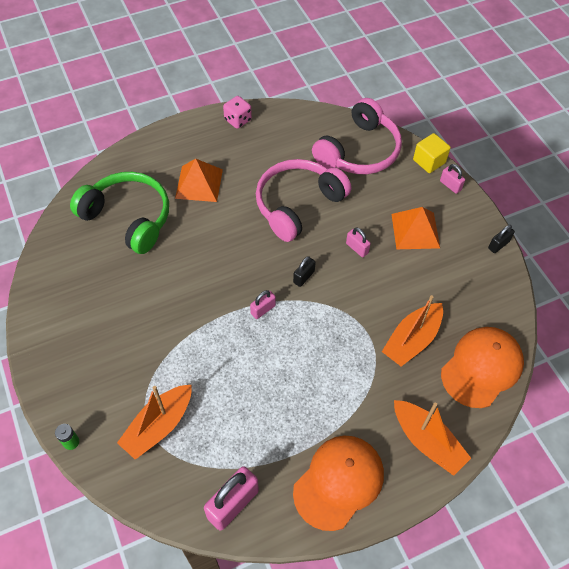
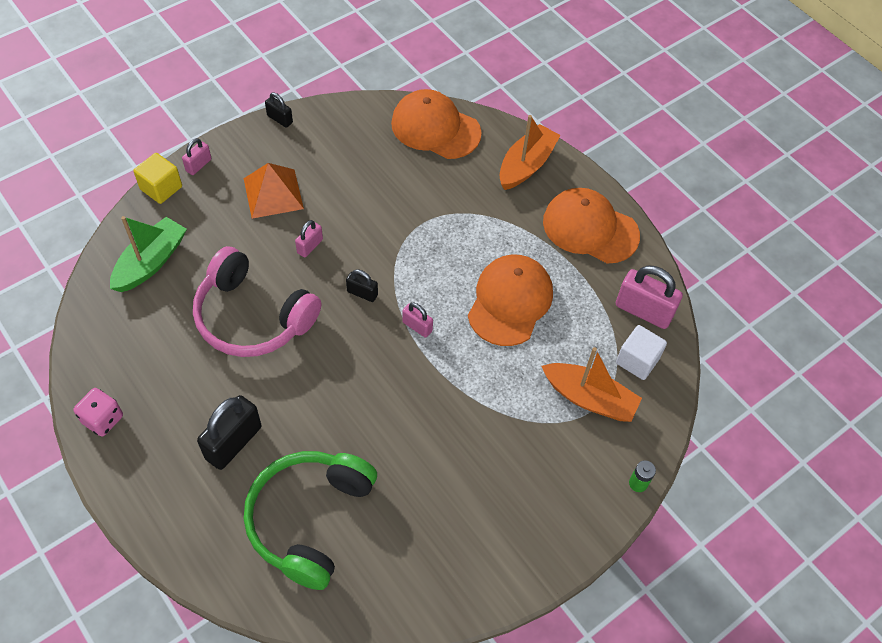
camera: 105 degrees left, 0 degrees up
orange pyramid [175,158,223,202] -> black padlock [197,395,261,470]
pink headphones [312,98,402,174] -> green boat [110,216,187,292]
orange boat [382,295,443,367] -> none
none -> orange cap [468,255,553,346]
none -> white cube [616,325,667,380]

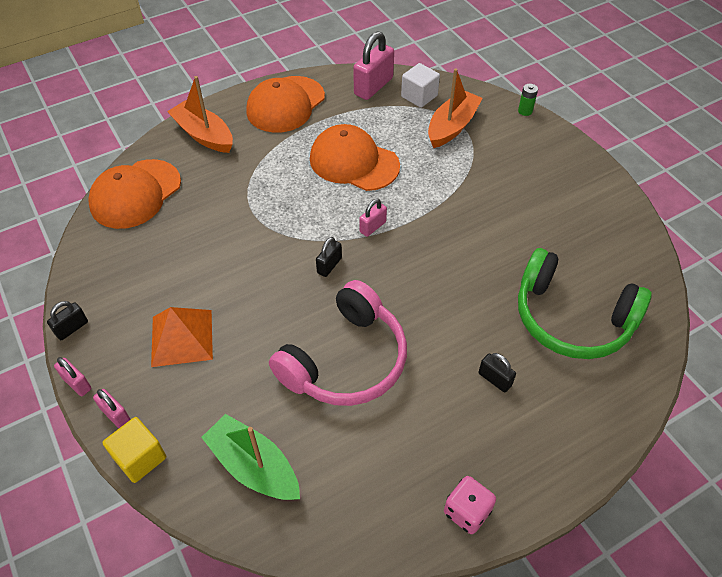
camera: 80 degrees left, 5 degrees down
black padlock [197,395,261,470] -> black padlock [479,353,516,393], size x0.54
pink padlock [295,220,323,257] -> pink padlock moved to [54,357,92,396]

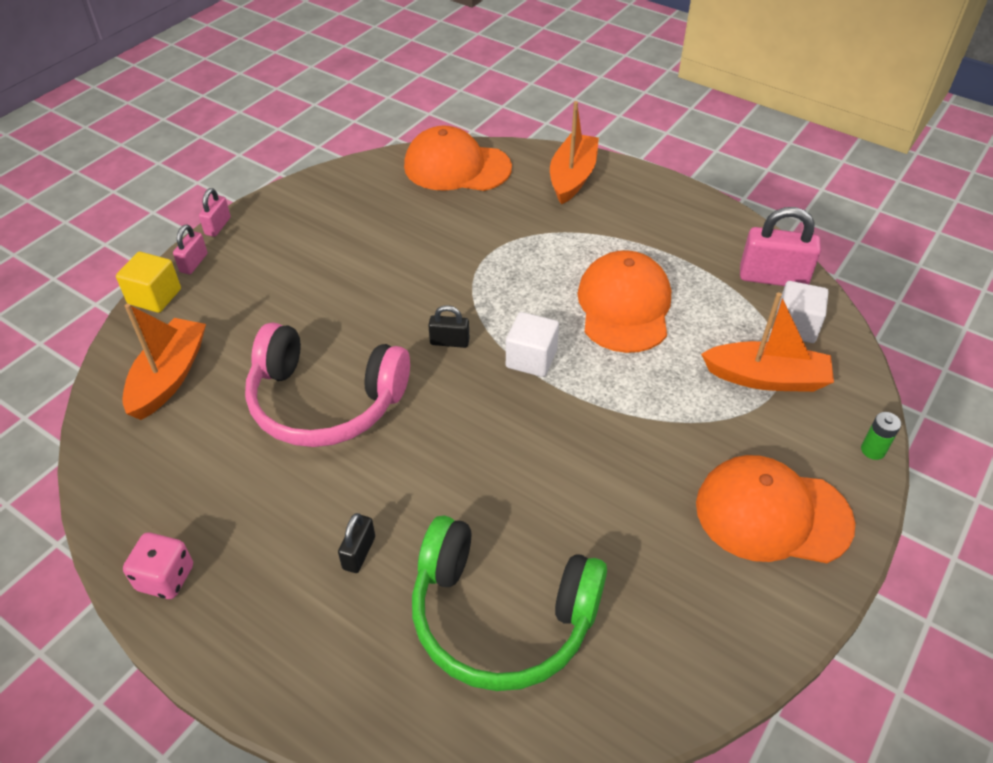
camera: 65 degrees right, 5 degrees down
black padlock [47,301,88,340] -> none
orange pyramid [151,307,213,367] -> none
green boat [201,414,300,500] -> orange boat [122,304,206,420]
orange cap [246,76,325,133] -> orange cap moved to [696,455,855,563]
pink padlock [359,199,387,237] -> white cube [506,312,559,377]
green headphones [518,248,652,359] -> green headphones turned 75 degrees counterclockwise [412,516,607,691]

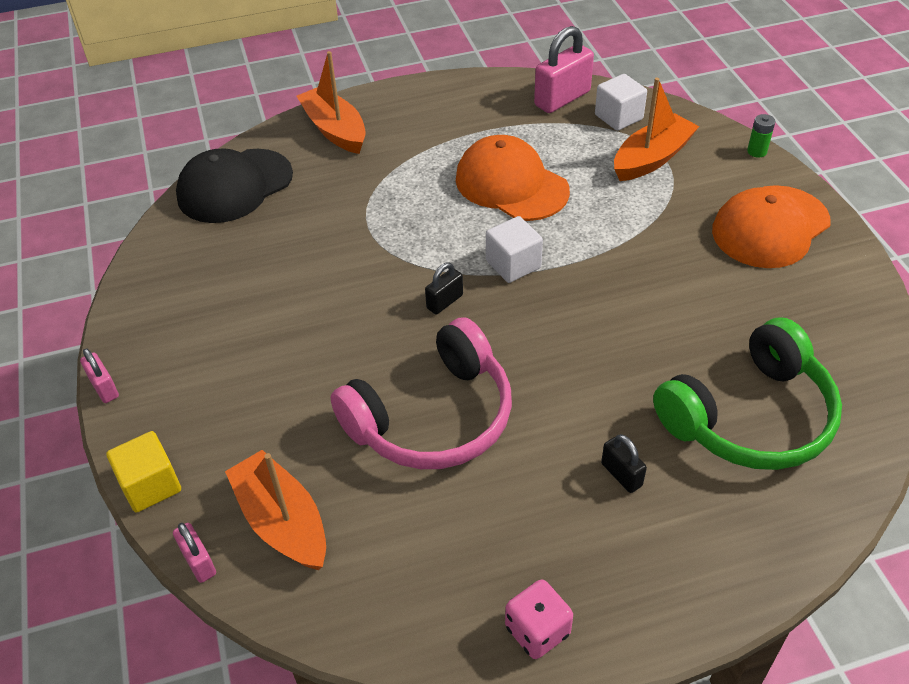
camera: 50 degrees left, 0 degrees up
pink padlock [173,224,207,274] -> pink padlock moved to [173,523,216,583]
orange cap [404,126,512,191] -> black cap [176,148,293,223]

